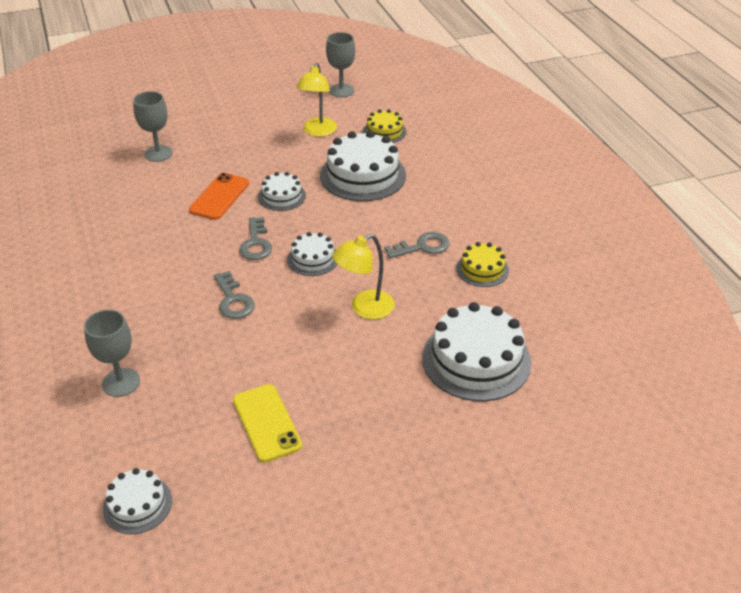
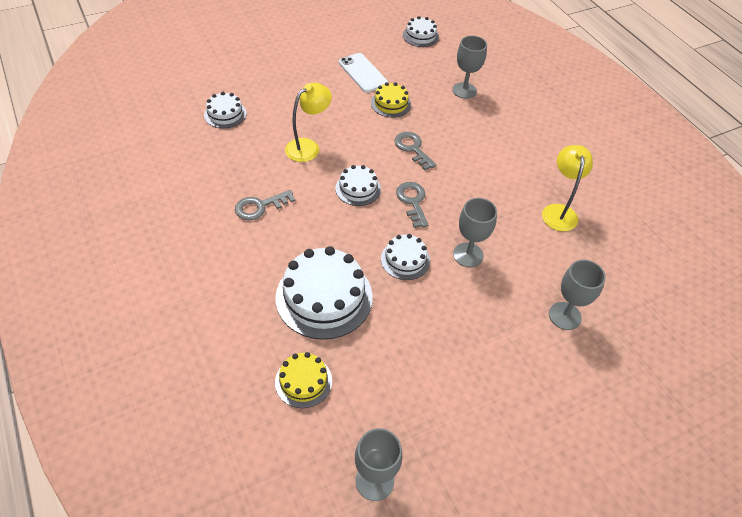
camera: 170 degrees right, 10 degrees up
orange phone [189,173,249,220] -> grey goblet [453,198,497,267]
yellow phone [233,384,302,462] -> white phone [339,53,388,92]
yellow lamp [297,63,337,137] -> yellow lamp moved to [542,145,593,231]
white cake [422,302,531,401] -> white cake [204,92,247,128], size x0.54
yellow cake [456,242,509,287] -> yellow cake moved to [371,82,411,118]

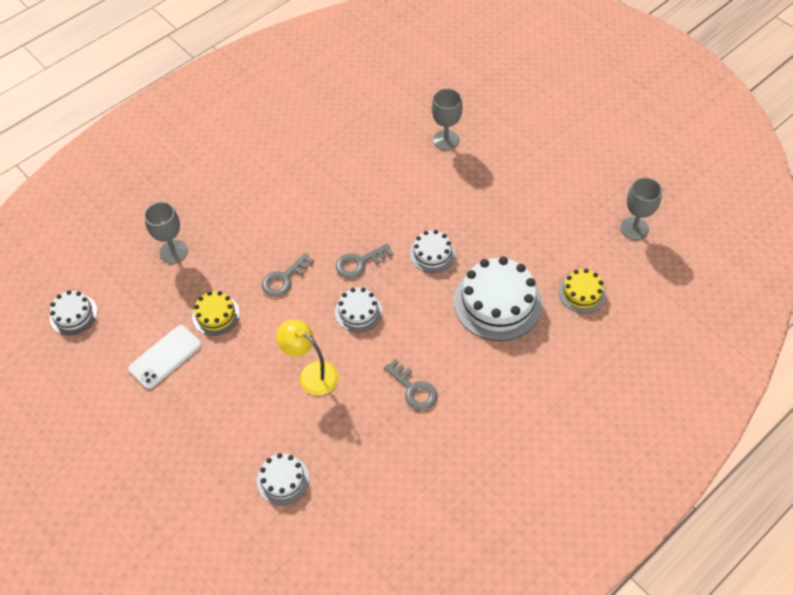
camera: 100 degrees left, 5 degrees up
grey goblet [453,198,497,267] -> none
yellow lamp [542,145,593,231] -> none

